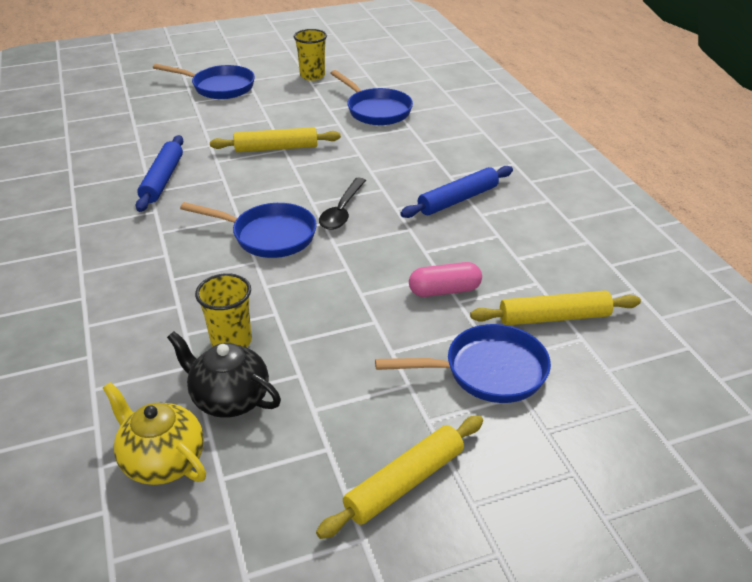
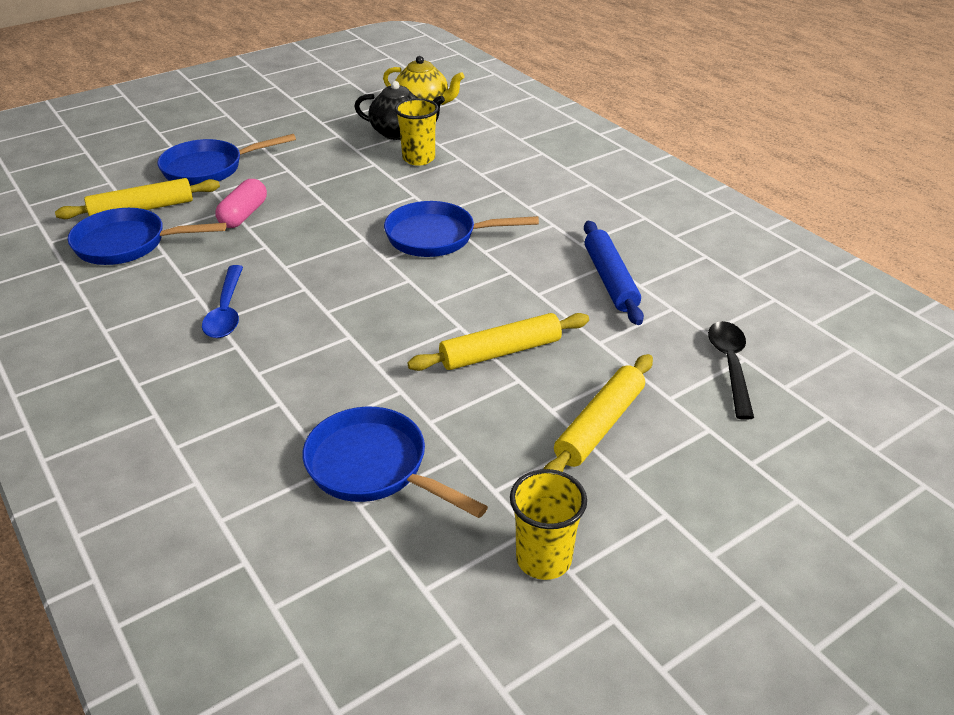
camera: 165 degrees right, 0 degrees up
blue pan [153,64,255,99] -> blue pan moved to [68,208,226,265]
yellow rolling pin [316,415,483,539] -> yellow rolling pin moved to [544,354,653,472]
black spoon [319,178,366,230] -> black spoon moved to [708,321,754,420]
blue rolling pin [400,166,513,218] -> blue spoon [202,265,243,338]
pink capsule [409,262,482,297] -> pink capsule turned 45 degrees counterclockwise [215,179,267,228]

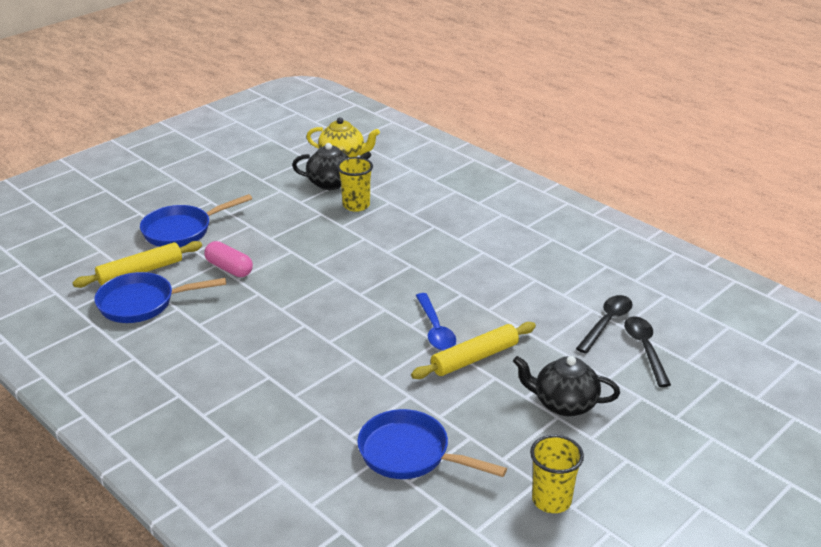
camera: 10 degrees left, 5 degrees down
blue spoon [202,265,243,338] -> blue spoon moved to [416,293,456,351]
pink capsule [215,179,267,228] -> pink capsule turned 60 degrees counterclockwise [204,241,253,277]
blue pan [384,201,539,257] -> none
yellow rolling pin [544,354,653,472] -> black teapot [513,356,620,416]
blue rolling pin [584,221,644,325] -> none
none -> black spoon [576,295,633,353]

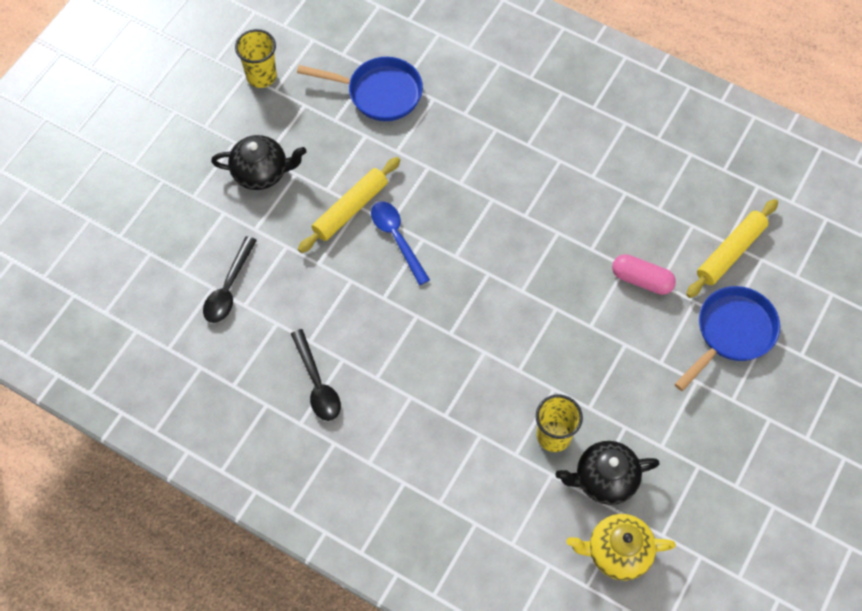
camera: 165 degrees right, 30 degrees up
blue pan [95,272,226,323] -> none
black spoon [624,316,671,387] -> black spoon moved to [291,329,341,421]

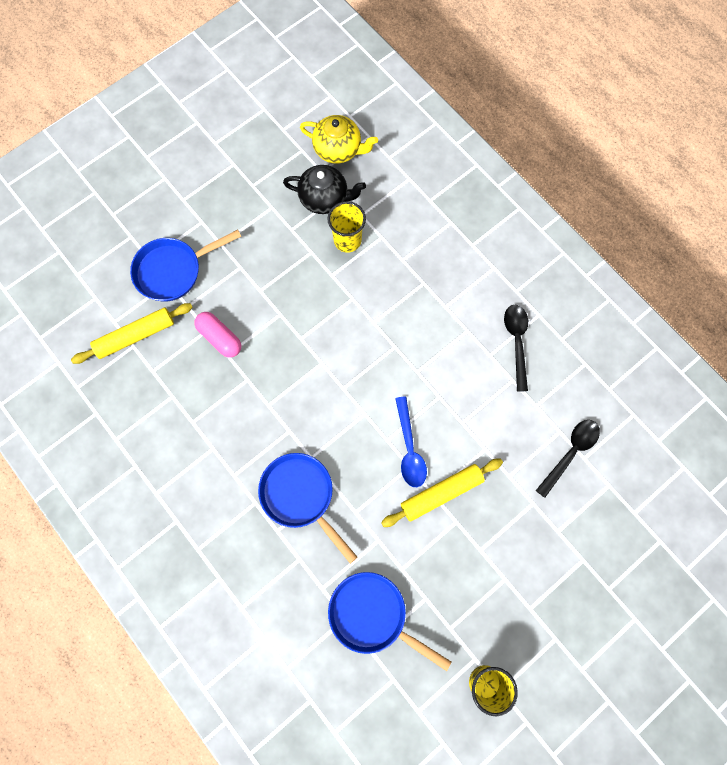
camera: 160 degrees left, 10 degrees up
black teapot [211,135,306,190] -> none
none -> blue pan [258,453,357,564]

